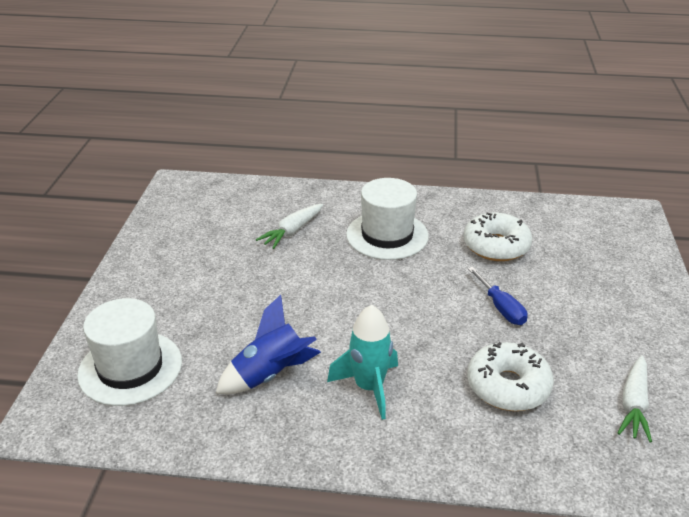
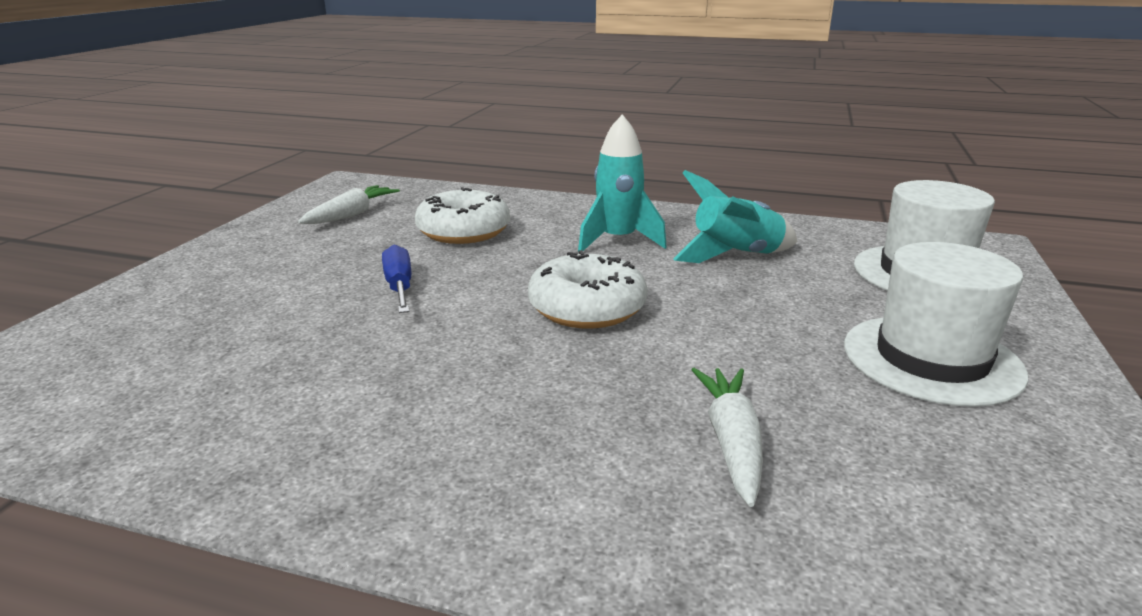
camera: 170 degrees left, 10 degrees down
blue rocket [216,295,321,394] -> turquoise rocket [673,170,797,263]
white carrot [256,204,323,249] -> white carrot turned 45 degrees counterclockwise [691,368,763,507]
white hat [346,178,429,260] -> white hat moved to [844,242,1028,407]
white donut [464,212,532,261] -> white donut moved to [528,250,648,329]

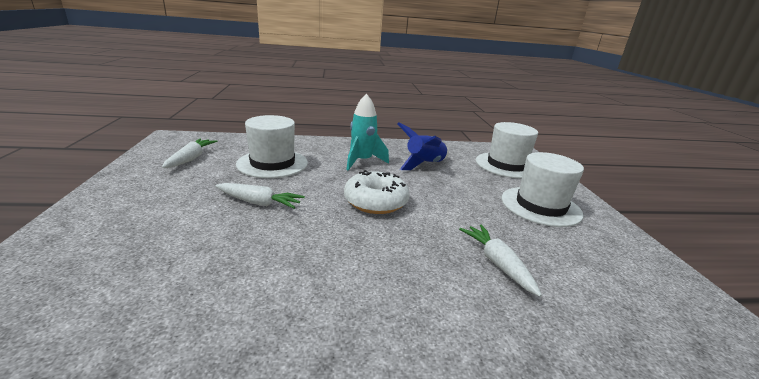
camera: 25 degrees left, 0 degrees up
blue screwdriver [382,245,411,313] -> white carrot [215,183,305,209]
white donut [415,187,510,244] -> white hat [236,115,308,178]
turquoise rocket [673,170,797,263] -> blue rocket [397,122,449,170]

